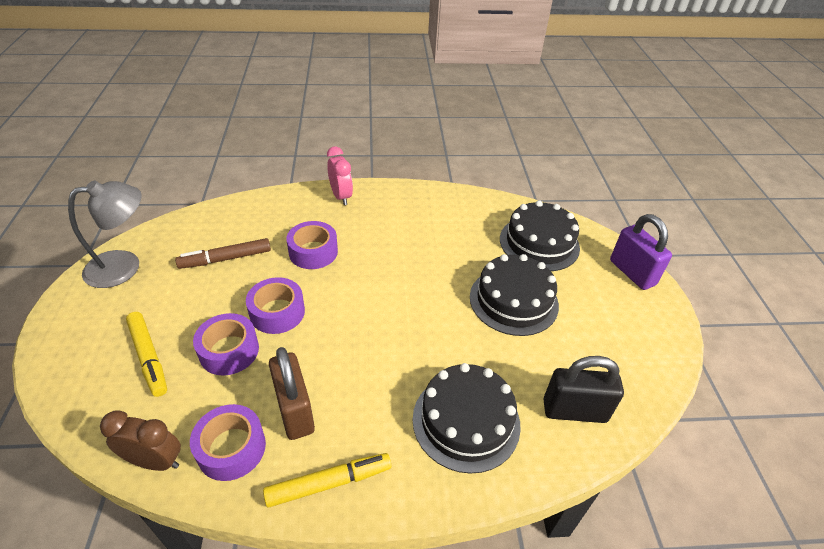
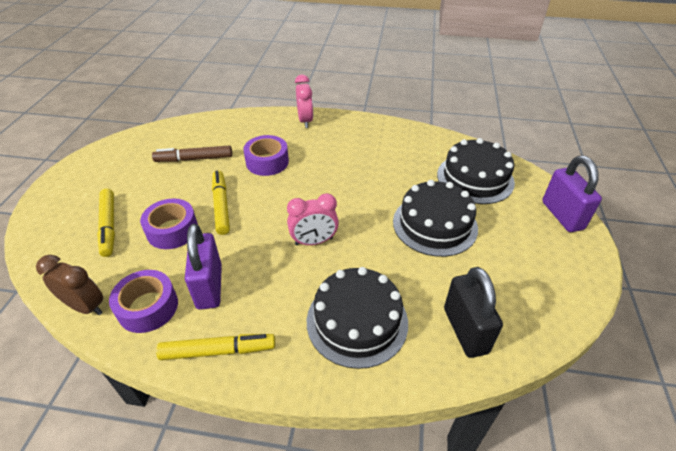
camera: 15 degrees right, 0 degrees up
grey lamp [68,180,142,288] -> none
purple tape [246,277,305,334] -> yellow marker [212,170,230,235]
brown padlock [269,347,315,440] -> purple padlock [185,224,222,310]
black padlock [544,356,624,423] -> black padlock turned 60 degrees clockwise [444,267,503,358]
none -> pink clock [287,193,339,245]

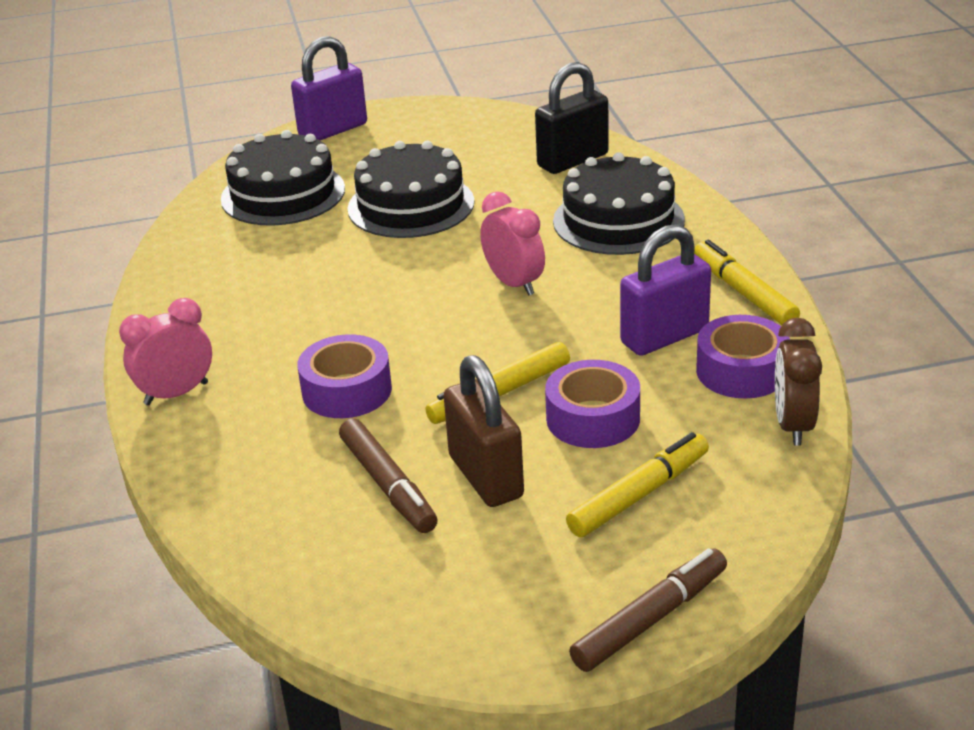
camera: 110 degrees left, 10 degrees down
none -> brown padlock [444,355,524,507]
none -> brown marker [569,548,727,672]

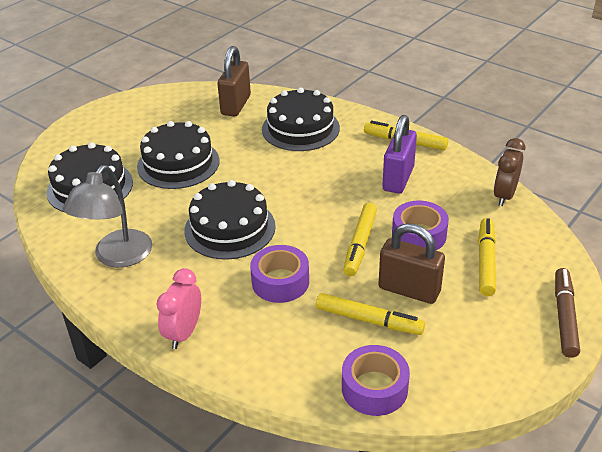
camera: 40 degrees left, 5 degrees up
purple padlock [291,36,367,140] -> none
brown marker [339,418,438,533] -> yellow marker [316,293,425,335]
pink clock [480,192,545,296] -> none
black padlock [535,62,609,174] -> brown padlock [217,46,251,117]
purple tape [696,315,790,398] -> purple tape moved to [342,345,410,416]
brown clock [775,317,822,446] -> brown clock turned 60 degrees clockwise [494,138,525,206]
none -> grey lamp [63,165,152,268]
none -> black cake [184,180,276,260]

